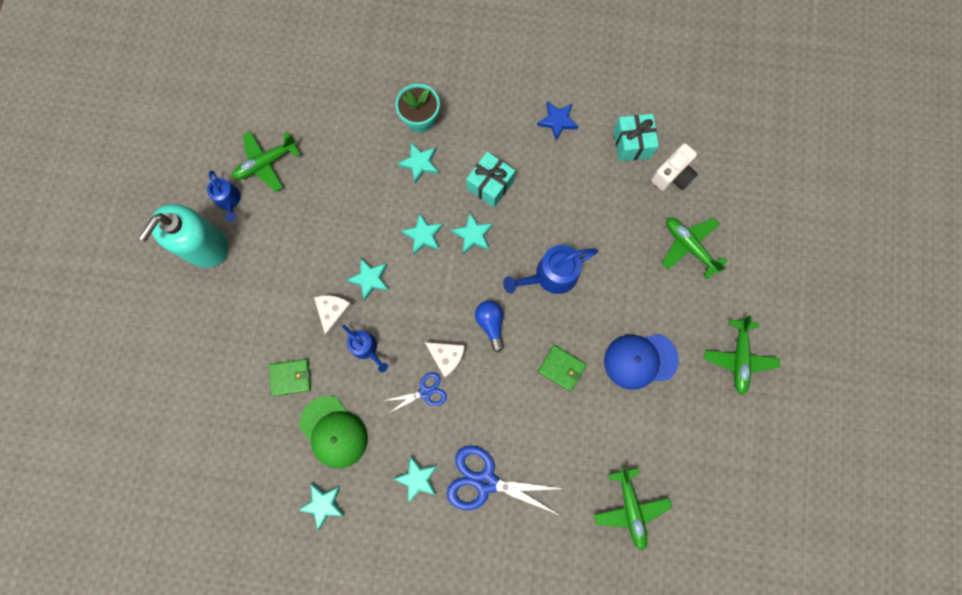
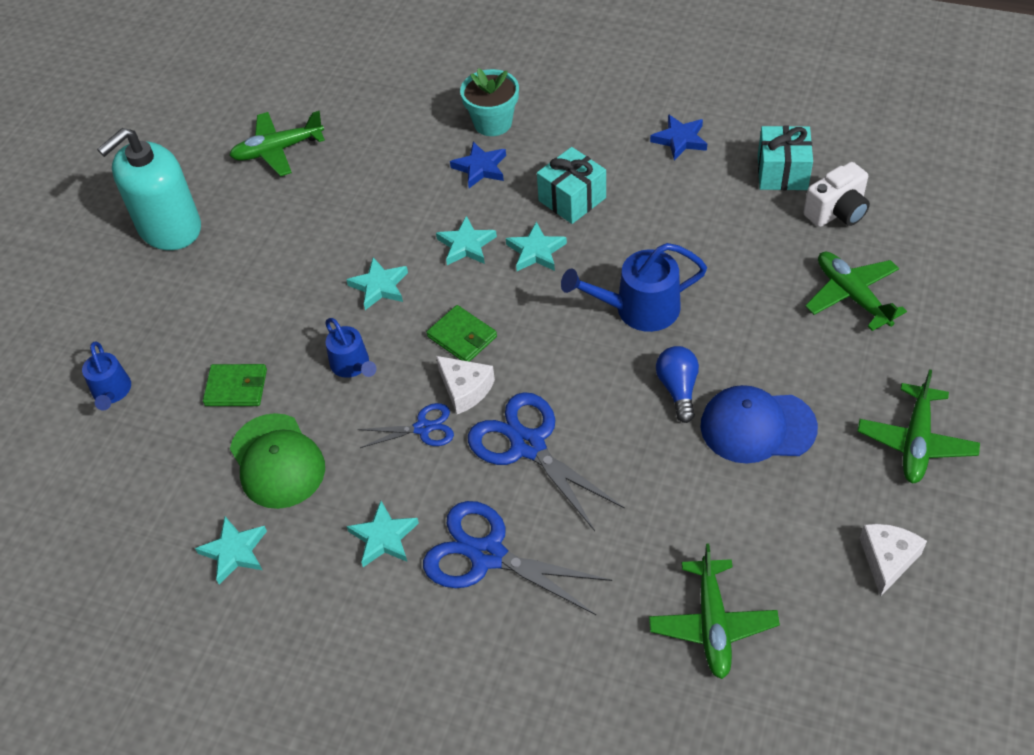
camera: 15 degrees right, 25 degrees down
blue watering can [207,171,241,221] -> blue watering can moved to [82,342,131,411]
white cheese [314,295,353,337] -> white cheese moved to [860,524,927,597]
turquoise star [397,143,439,183] -> blue star [450,142,506,188]
blue light bulb [475,301,504,352] -> blue light bulb moved to [656,346,699,423]
green wallet [538,345,587,392] -> green wallet moved to [426,305,497,362]
none -> blue scissors [468,392,625,531]

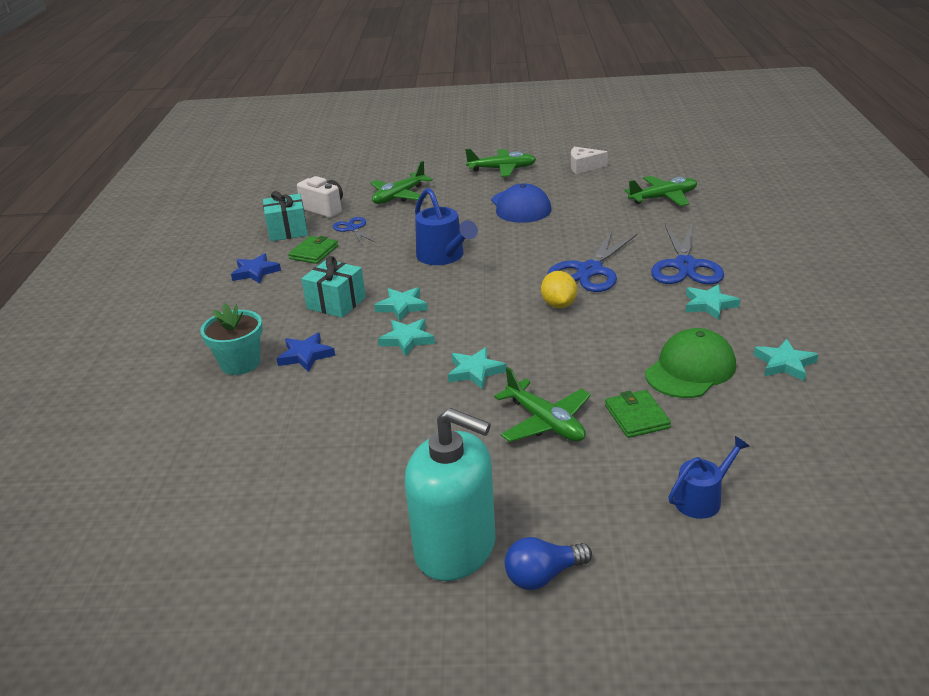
camera: 110 degrees left, 20 degrees down
green plane [229,111,325,176] -> green plane moved to [494,367,591,442]
blue watering can [325,318,376,378] -> none
blue scissors [358,403,454,448] -> blue scissors moved to [333,217,377,246]
green wallet [426,305,497,362] -> green wallet moved to [288,236,338,264]
white cheese [436,356,495,414] -> yellow lemon [541,271,577,308]
blue light bulb [656,346,699,423] -> blue light bulb moved to [505,537,592,590]

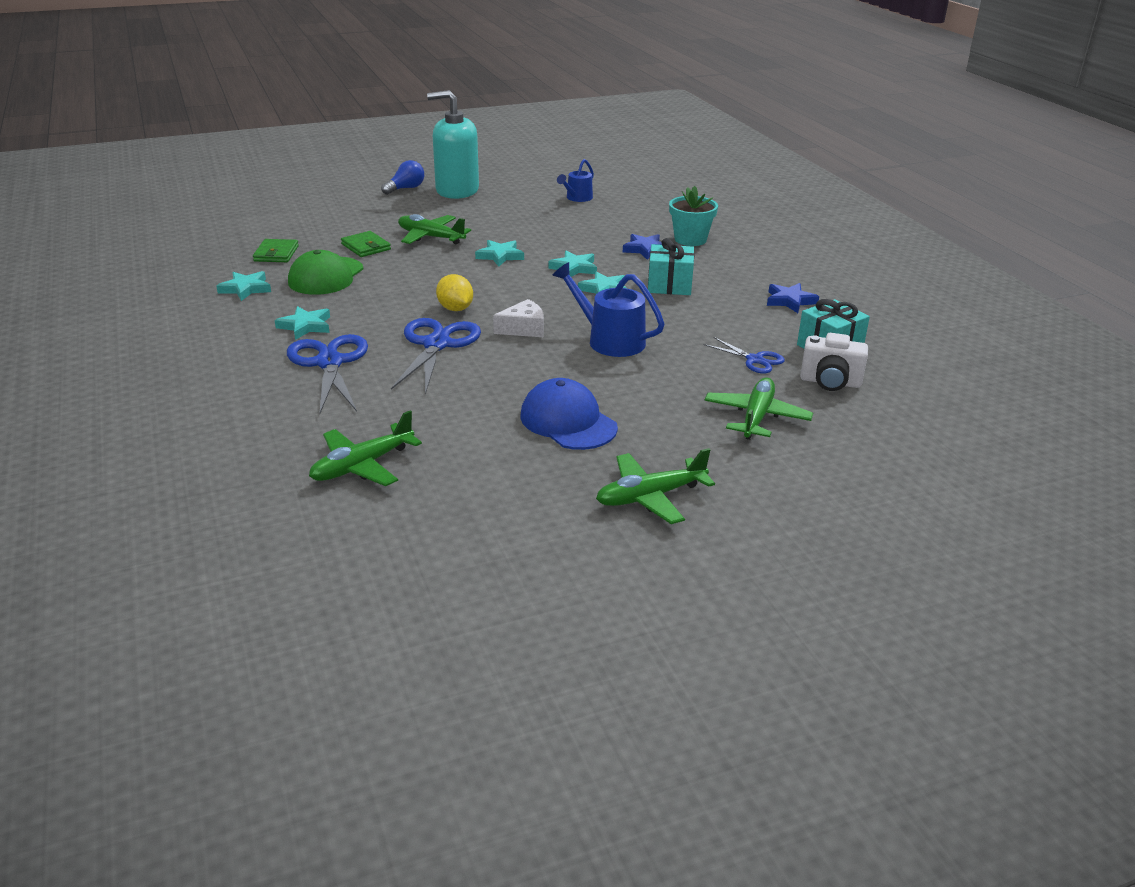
camera: 155 degrees right, 0 degrees up
green wallet [288,236,338,264] -> green wallet moved to [253,239,299,262]
white cheese [571,147,608,174] -> white cheese moved to [493,299,544,337]
blue watering can [669,436,750,519] -> blue watering can moved to [557,159,594,202]

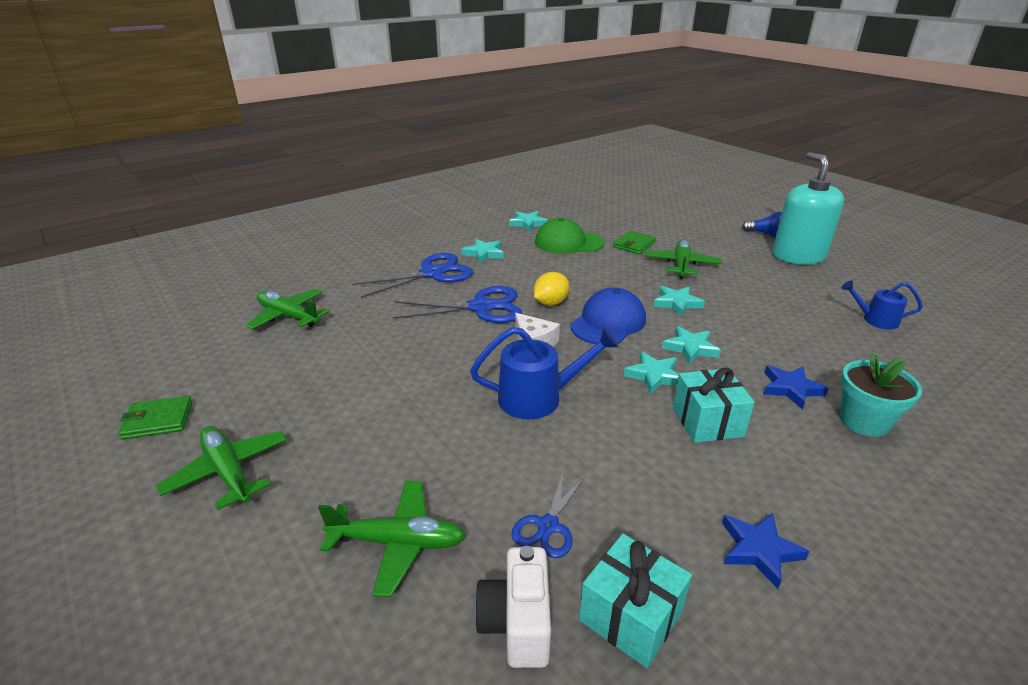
camera: 75 degrees right, 0 degrees up
green wallet [253,239,299,262] -> green wallet moved to [118,396,192,440]
blue cap [520,378,618,450] -> blue cap moved to [571,287,646,344]
blue watering can [552,262,665,357] -> blue watering can turned 60 degrees clockwise [470,327,619,419]

